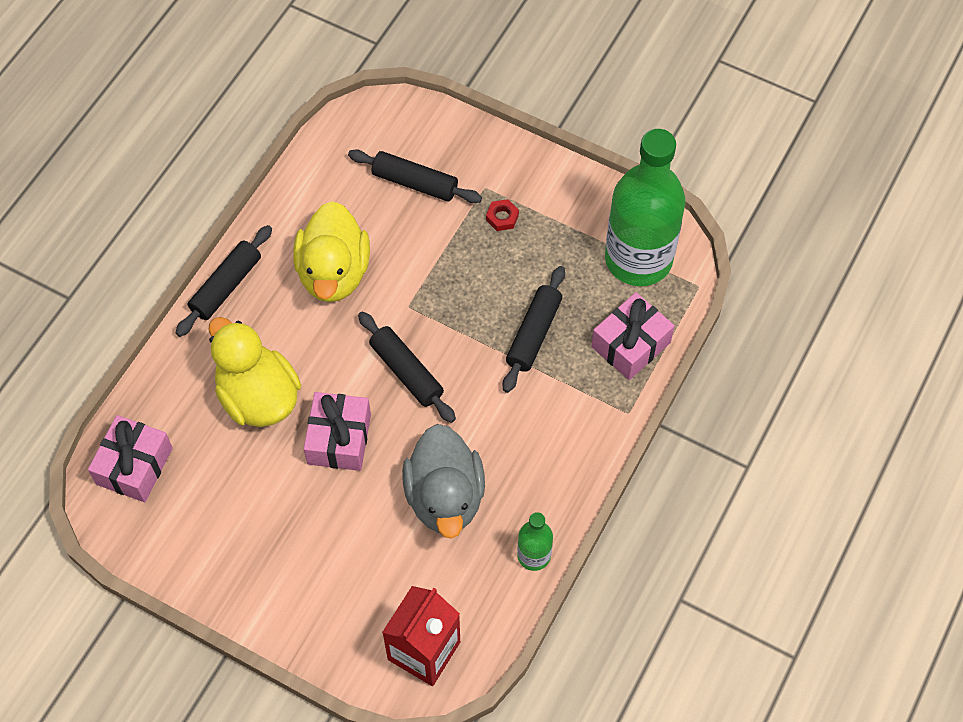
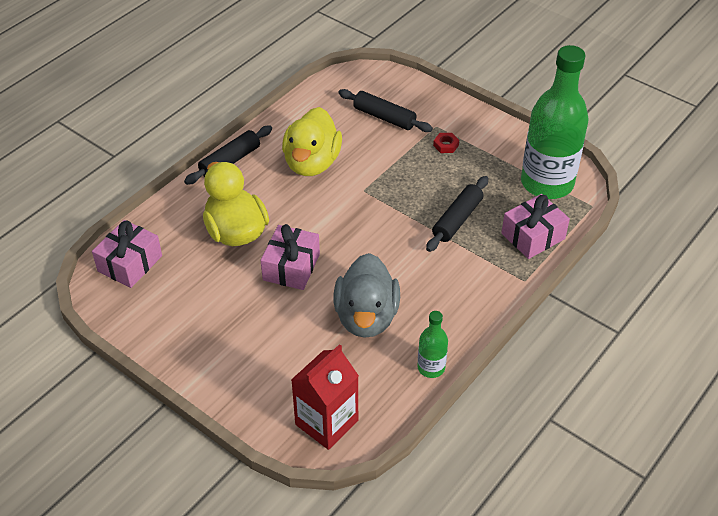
camera: 10 degrees right, 15 degrees down
black rolling pin [358,311,456,423] -> none

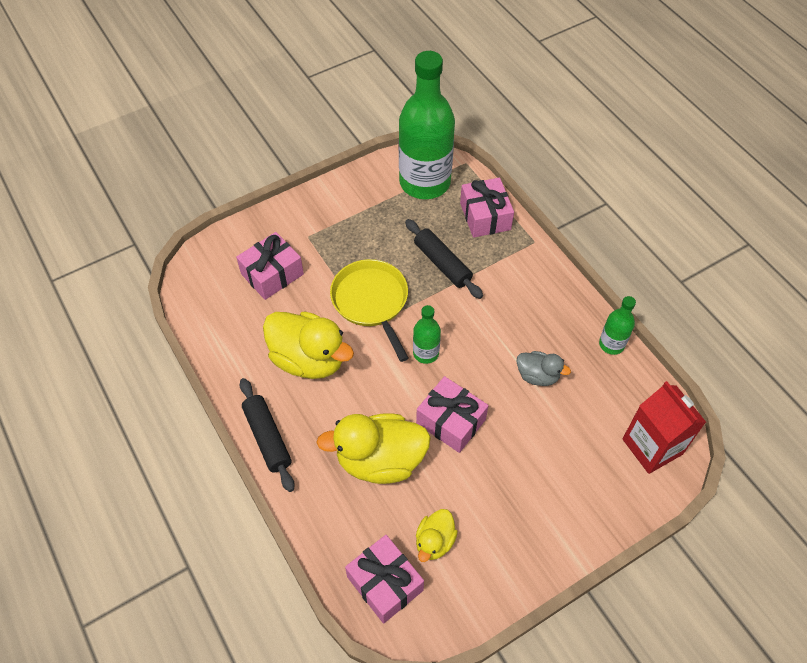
camera: 70 degrees left, 10 degrees up
grey duck [334,253,400,338] -> grey duck [516,351,571,386], size x0.53
black rolling pin [338,89,433,132] -> pink gift [236,232,304,300]
red nut [433,133,459,153] -> none
none -> yellow pan [330,259,408,362]
none -> green bottle [413,305,441,364]
none -> yellow duck [416,509,458,562]

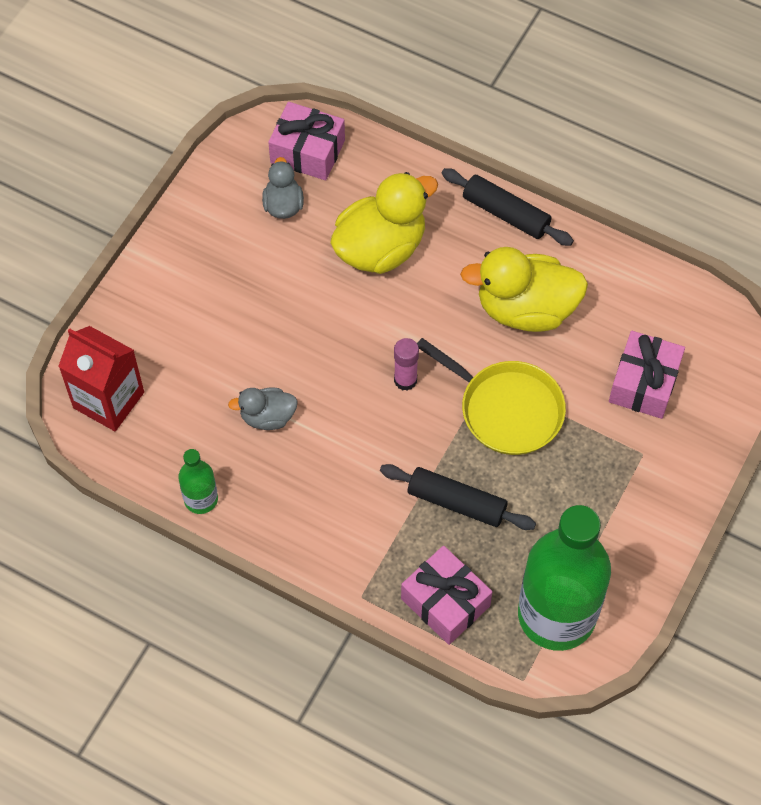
camera: 150 degrees right, 5 degrees up
green bottle [413,305,441,364] -> pink glue stick [394,338,419,391]
pink gift [416,376,489,453] -> none
yellow duck [416,509,458,562] -> grey duck [262,157,304,219]

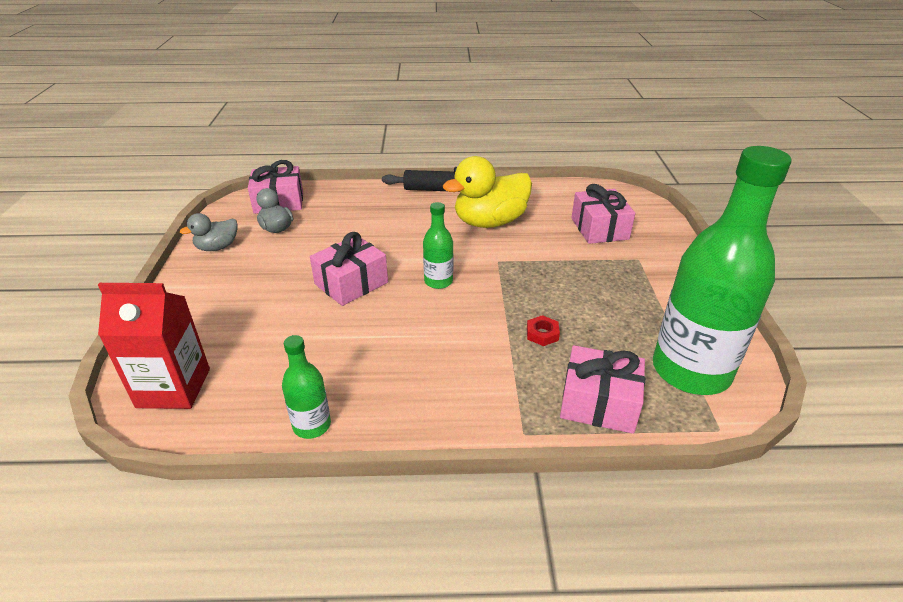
camera: 30 degrees left, 25 degrees down
grey duck [228,388,298,430] -> grey duck moved to [180,213,238,251]
yellow duck [330,172,438,274] -> none
black rolling pin [380,464,536,530] -> red nut [527,315,560,346]
pink glue stick [394,338,419,391] -> green bottle [423,202,453,289]
yellow pan [417,338,566,455] -> none
none -> pink gift [310,232,388,306]

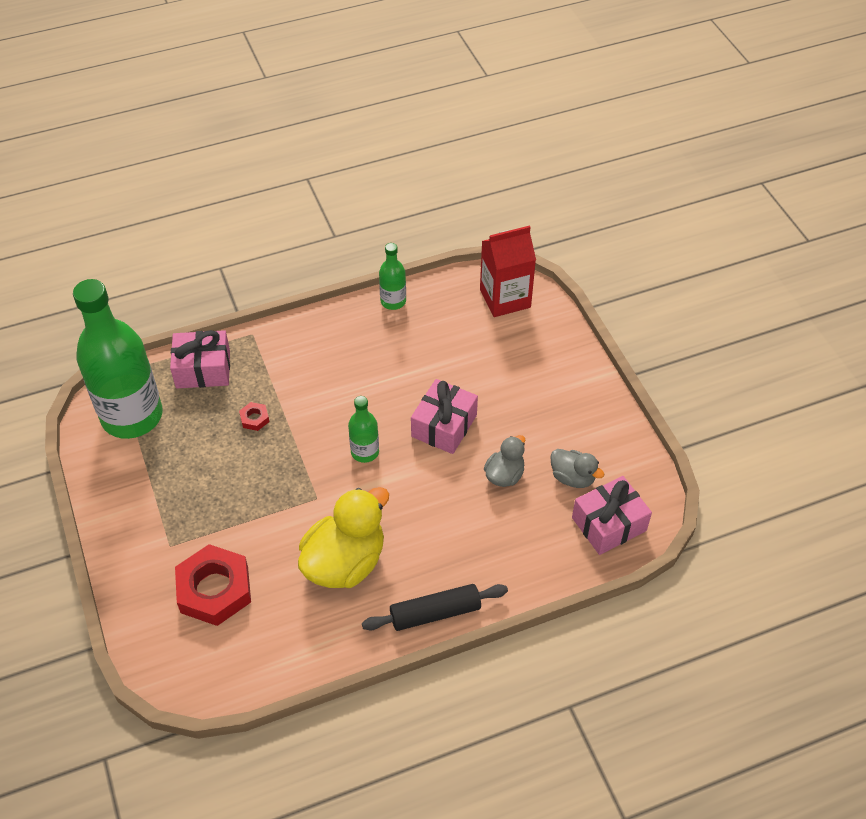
camera: 160 degrees right, 15 degrees up
grey duck [180,213,238,251] -> grey duck moved to [484,435,526,487]
pink gift [571,184,635,244] -> red nut [175,544,251,626]

